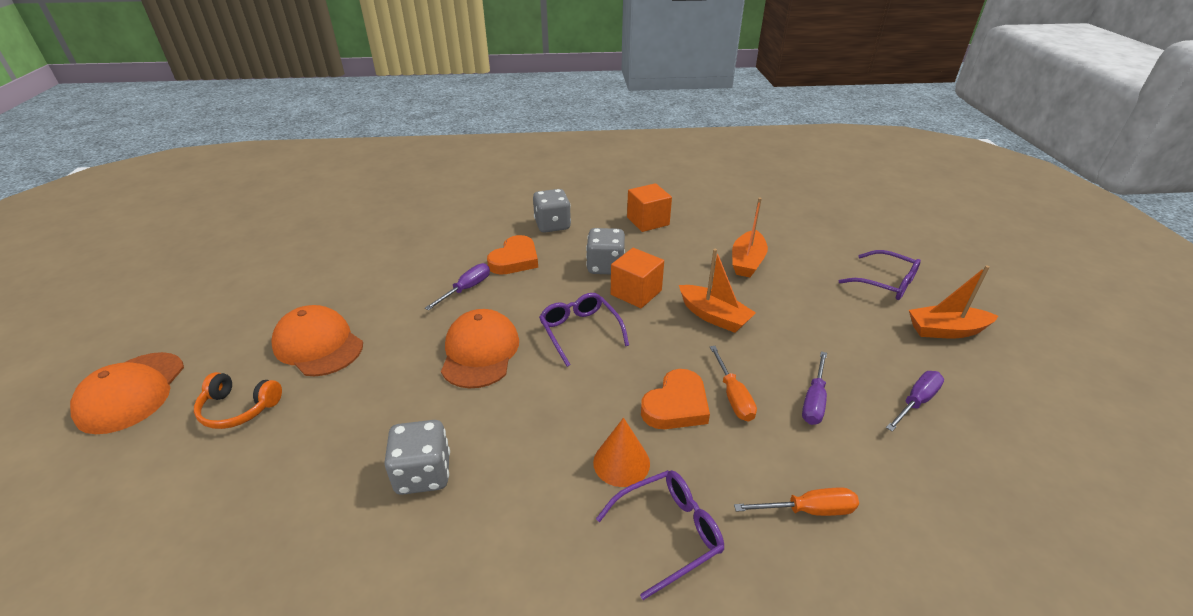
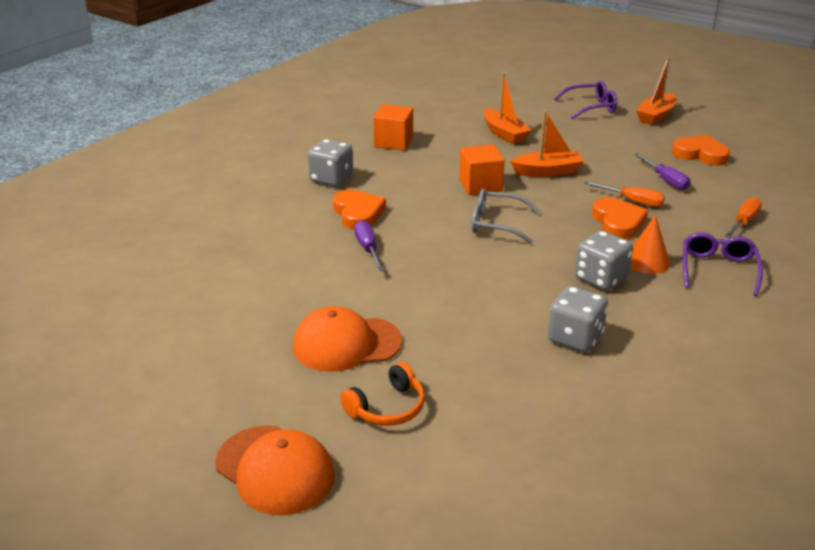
camera: 50 degrees left, 5 degrees down
orange cap [441,309,519,388] -> none
purple glasses [539,293,629,367] -> grey glasses [472,189,540,244]
grey dice [586,228,625,274] -> grey dice moved to [575,231,633,291]
purple screwdriver [886,371,944,431] -> orange heart [672,135,730,166]

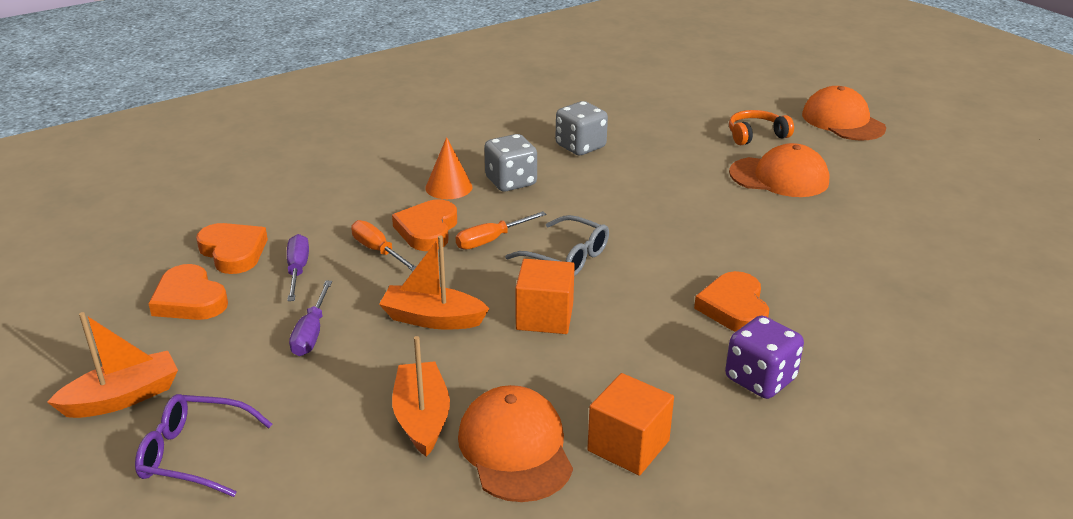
camera: 160 degrees left, 0 degrees up
grey dice [308,139,353,187] -> purple dice [725,315,804,399]
purple screwdriver [354,220,385,271] -> purple screwdriver moved to [289,281,332,356]
purple glasses [683,233,763,296] -> none
orange screwdriver [724,197,762,238] -> orange screwdriver moved to [456,211,546,250]
none -> orange heart [196,223,268,274]
none -> orange cap [458,385,573,502]

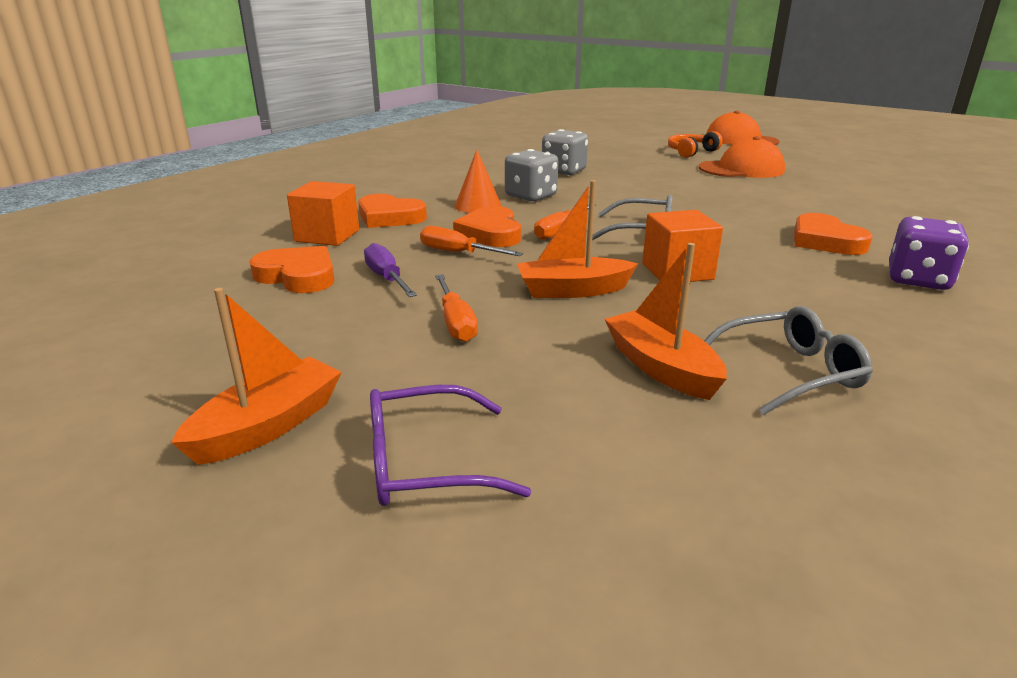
camera: 20 degrees left, 5 degrees down
orange heart [148,264,228,320] -> orange heart moved to [358,194,427,228]
purple screwdriver [289,281,332,356] -> orange screwdriver [435,274,478,342]
orange cap [458,385,573,502] -> grey glasses [704,306,873,415]
orange cube [587,373,674,476] -> orange cube moved to [287,181,359,246]

